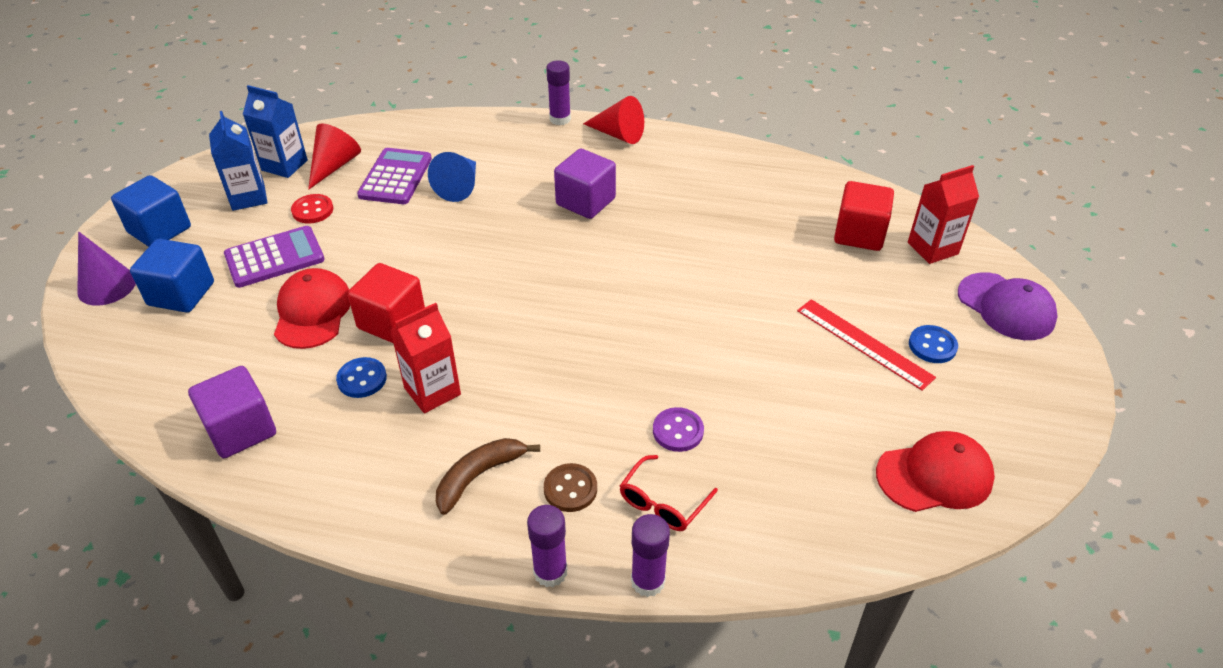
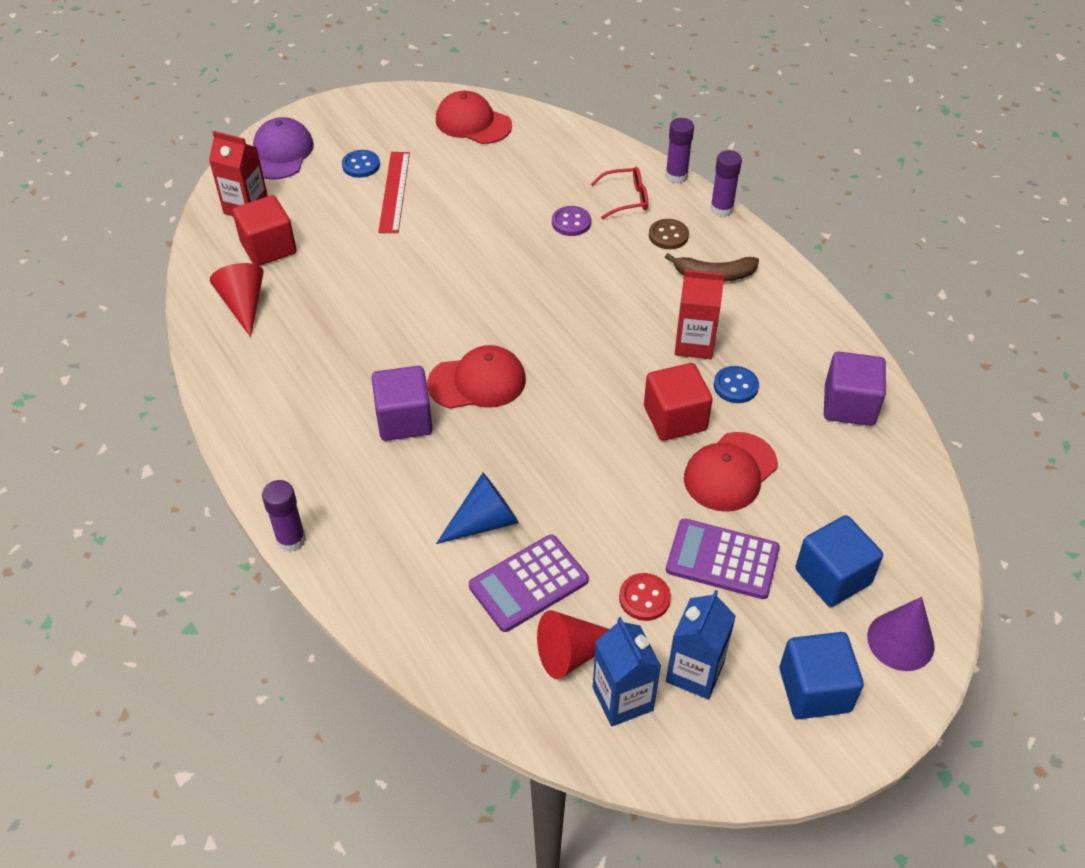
camera: 135 degrees left, 5 degrees up
red cone [583,96,644,144] -> red cone moved to [210,263,264,337]
none -> red cap [427,345,526,409]

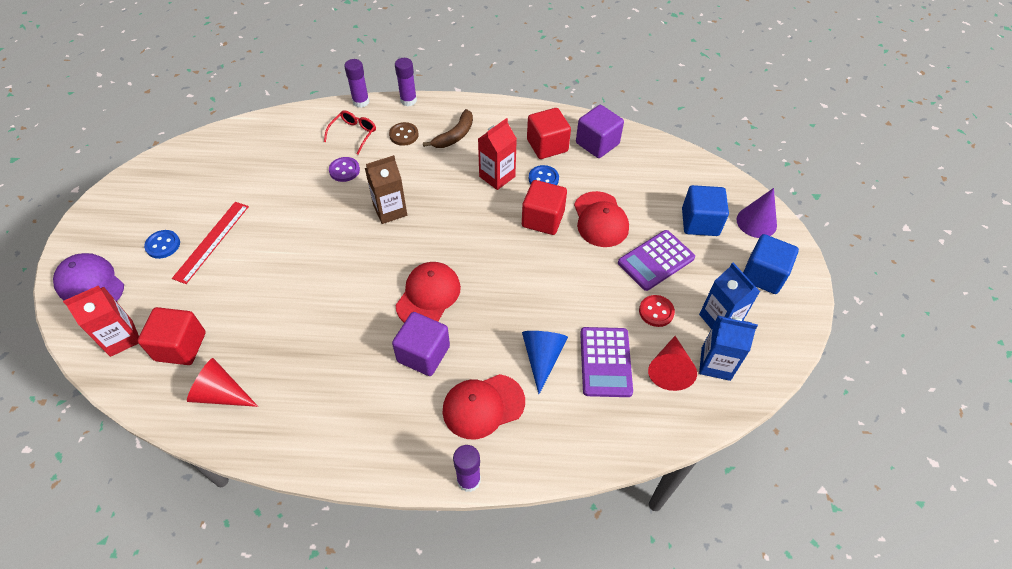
camera: 55 degrees left, 5 degrees up
red ruler [378,152,410,233] -> red ruler turned 75 degrees clockwise [172,202,249,284]
red cap [436,91,512,144] -> red cap moved to [442,374,525,439]
none -> brown carton [365,155,407,224]
none -> red cube [527,108,571,159]

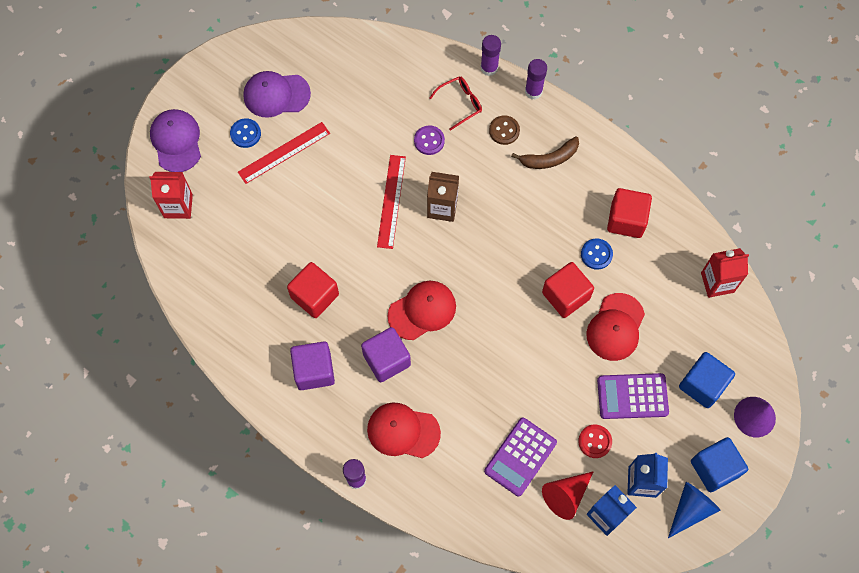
camera: 35 degrees right, 15 degrees up
red cube [138,307,206,365] -> red cube moved to [287,262,339,318]
red cone [187,358,258,407] -> none
red carton [478,118,517,190] -> red carton moved to [701,248,749,298]
blue cone [522,331,568,394] -> blue cone moved to [668,482,720,538]
purple cube [576,105,624,158] -> purple cube moved to [290,341,335,390]
none -> purple cap [243,71,311,118]
none -> red ruler [377,155,406,249]

